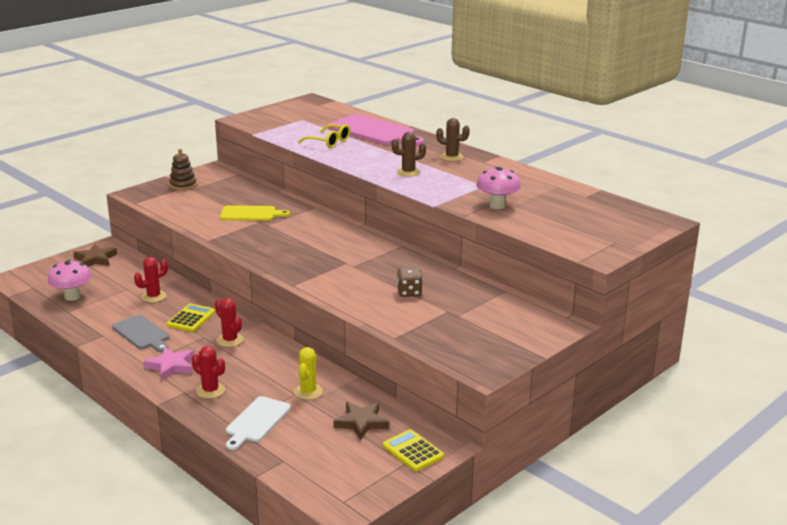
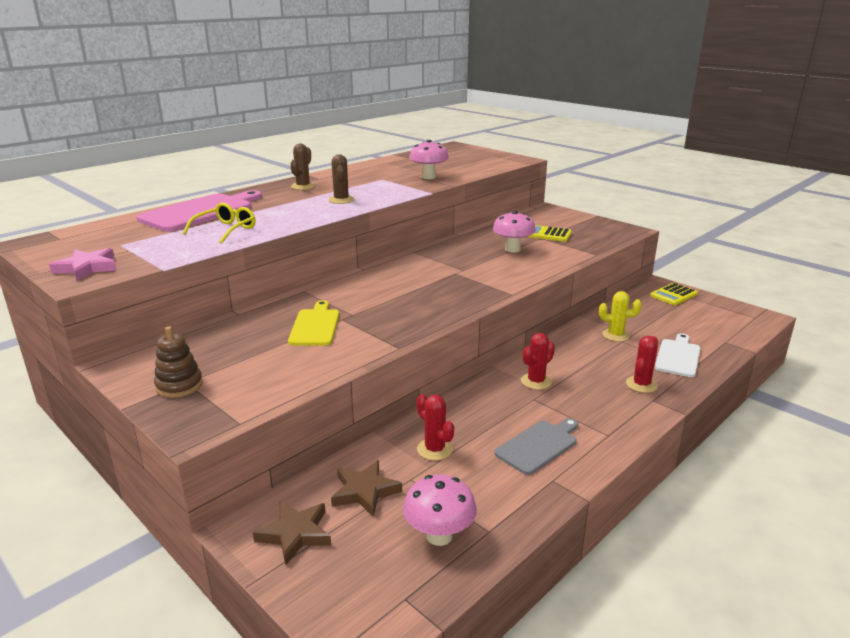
camera: 90 degrees left, 0 degrees up
pink star [144,347,194,381] -> pink star moved to [49,248,117,281]
yellow calculator [167,304,215,332] -> yellow calculator moved to [528,225,572,242]
white cutting board [226,396,291,450] -> white cutting board turned 90 degrees counterclockwise [655,333,700,377]
brown star [333,402,389,440] -> brown star moved to [331,460,402,517]
brown dice [397,267,423,297] -> pink mushroom [493,211,536,252]

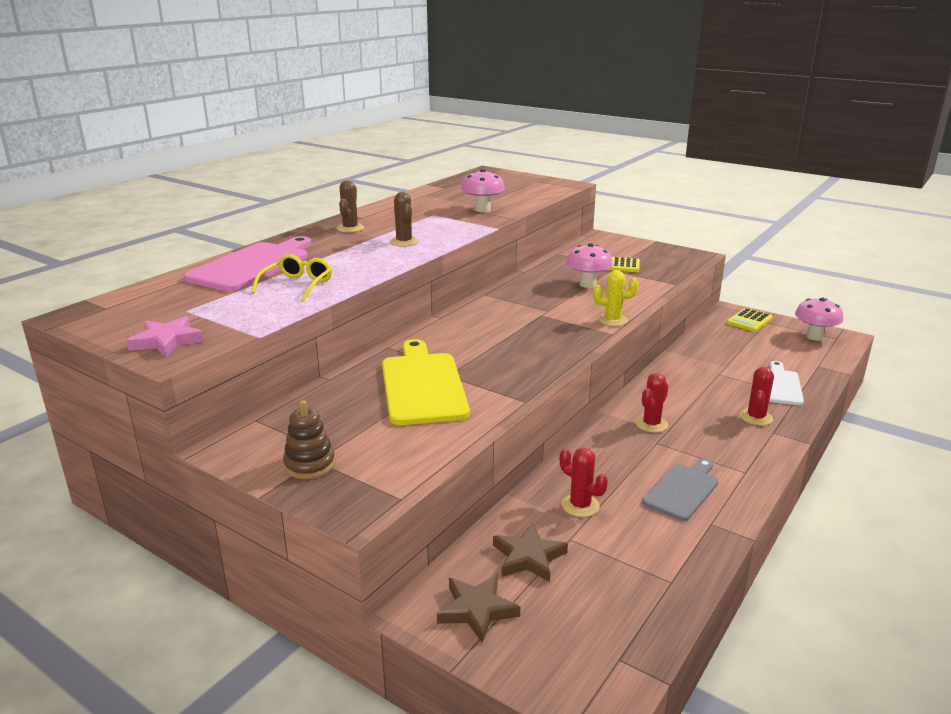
camera: 10 degrees left, 0 degrees up
yellow cutting board [288,300,339,346] -> yellow cutting board [382,339,470,425], size x1.64
pink mushroom [403,475,477,546] -> pink mushroom moved to [795,298,843,341]
yellow cactus [599,291,642,342] -> yellow cactus moved to [593,270,638,326]

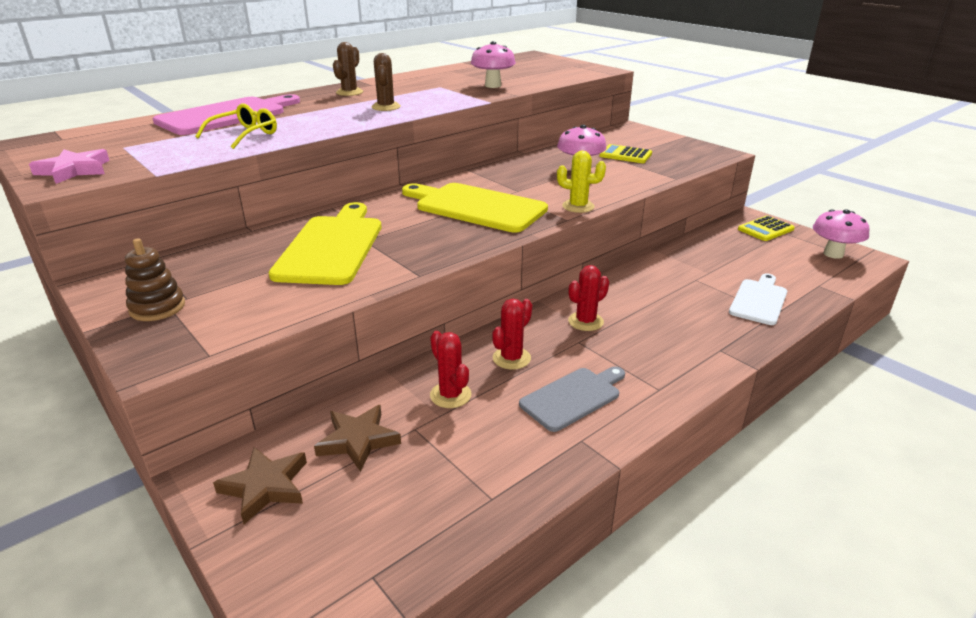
camera: 15 degrees right, 5 degrees up
red cactus [740,367,774,426] -> red cactus moved to [492,298,532,370]
none -> yellow cutting board [402,183,548,233]

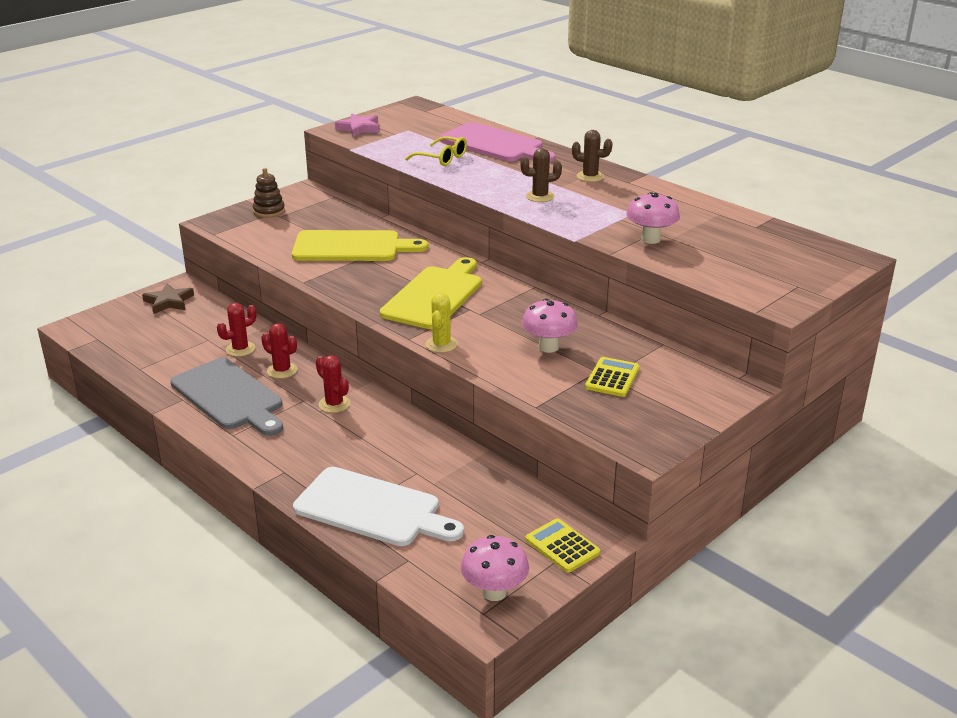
camera: 85 degrees right, 0 degrees up
brown star [314,405,401,472] -> none
grey cutting board [519,366,625,432] -> grey cutting board [170,358,283,436], size x1.64
white cutting board [729,273,787,325] -> white cutting board [293,467,464,546], size x1.64

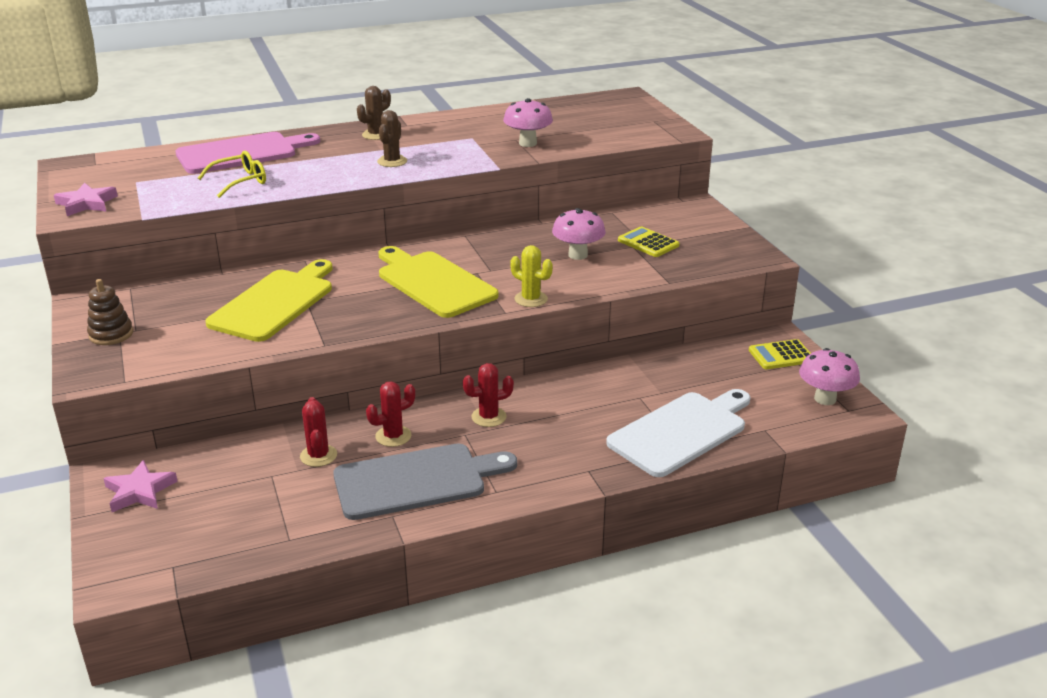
camera: 65 degrees left, 0 degrees up
brown star [142,283,194,314] -> pink star [103,460,178,512]

